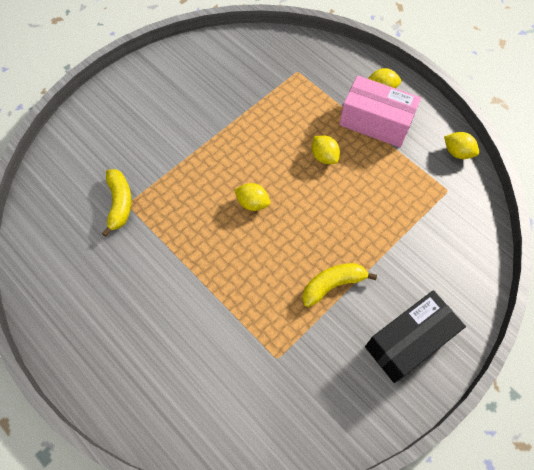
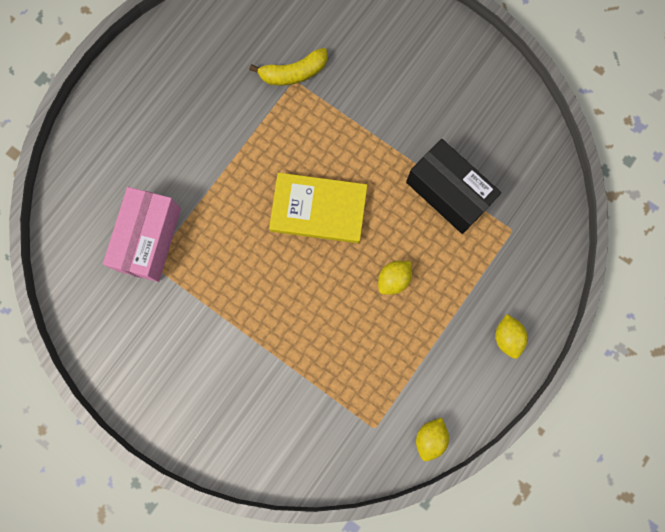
camera: 80 degrees right, 15 degrees up
yellow lemon [234,183,270,211] -> yellow book [269,173,367,243]
yellow banana [302,263,377,307] -> none
pink box [339,75,421,147] -> pink box moved to [103,187,181,282]
black box [365,290,466,383] -> black box moved to [406,139,501,234]

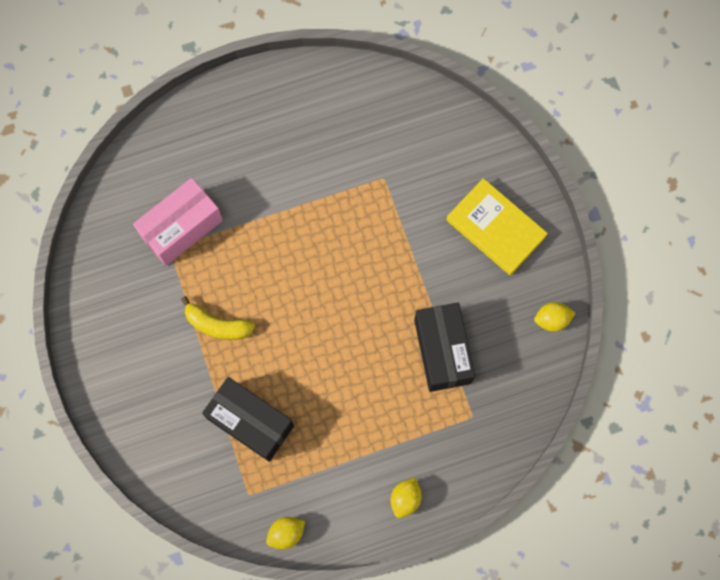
camera: 35 degrees right, 5 degrees down
yellow banana [249,48,328,86] -> yellow banana moved to [181,296,255,340]
yellow book [269,173,367,243] -> yellow book moved to [446,178,548,275]
yellow lemon [378,261,412,295] -> yellow lemon moved to [534,302,575,331]
none -> black box [202,377,294,462]

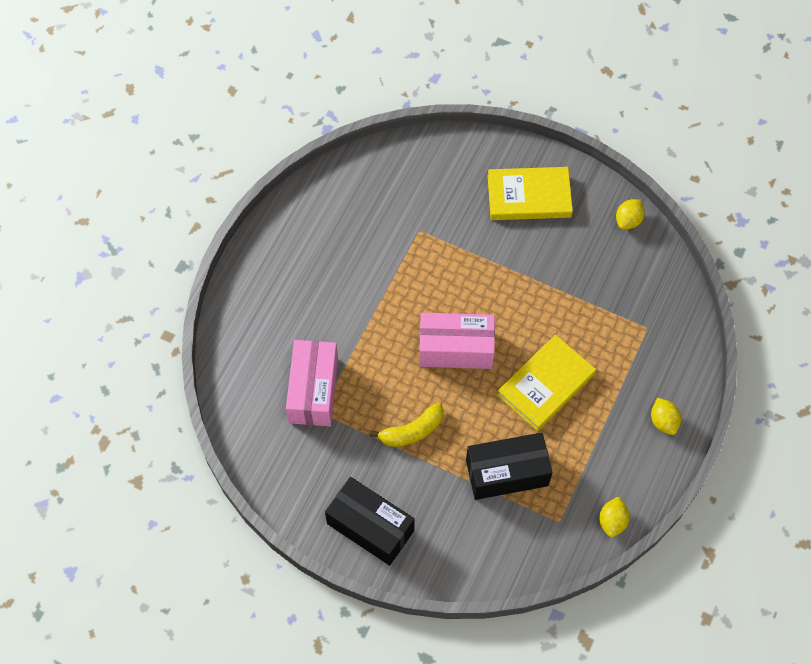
camera: 45 degrees left, 10 degrees down
black box [414,302,475,392] -> black box moved to [325,477,415,565]
none -> pink box [419,313,495,369]
none -> yellow book [497,334,596,431]

